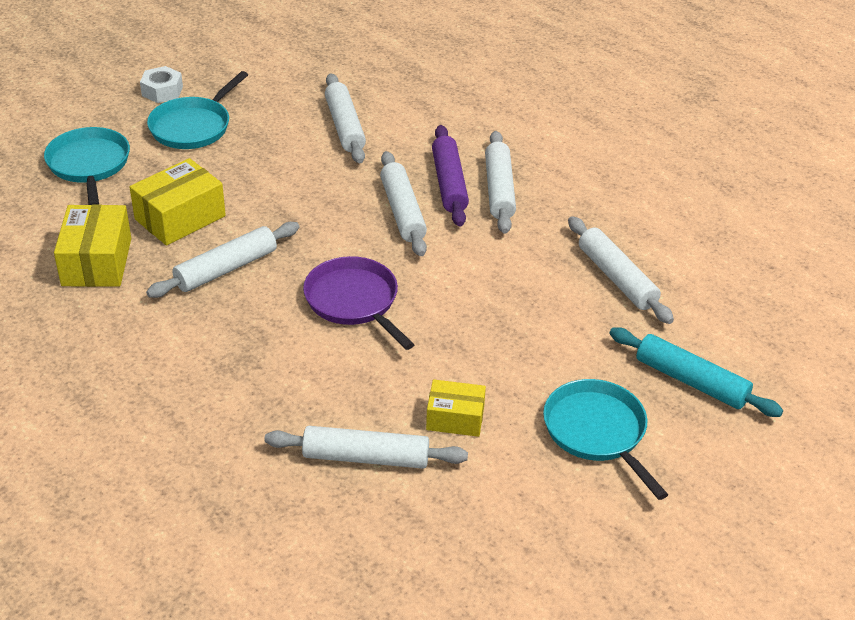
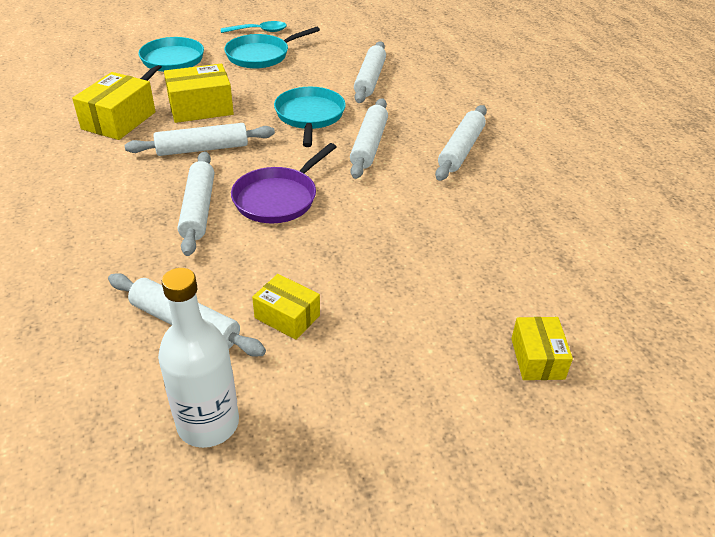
camera: 25 degrees right, 0 degrees up
white nut [140,66,183,103] -> turquoise spoon [221,21,287,33]
purple pan [303,256,415,350] -> purple pan turned 135 degrees counterclockwise [231,143,336,223]
purple rolling pin [432,125,469,226] -> none
turquoise pan [543,379,668,500] -> turquoise pan moved to [274,87,346,147]
white rolling pin [568,216,674,324] -> white rolling pin moved to [178,151,214,256]
turquoise rolling pin [609,327,783,417] -> yellow box [511,317,573,380]
none -> white bottle [158,268,239,448]

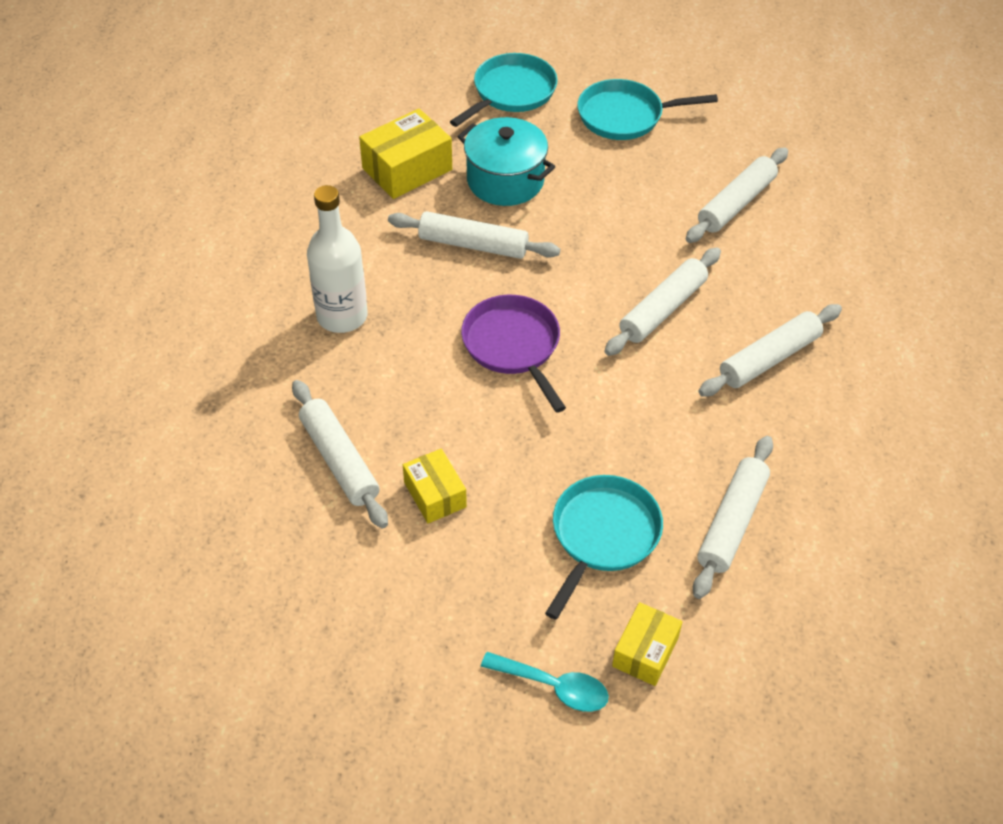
camera: 30 degrees right, 10 degrees up
white bottle [158,268,239,448] -> white bottle moved to [307,185,368,333]
yellow box [164,64,234,123] -> turquoise pot [458,117,555,206]
white rolling pin [178,151,214,256] -> white rolling pin moved to [693,436,773,599]
turquoise spoon [221,21,287,33] -> turquoise spoon moved to [481,652,609,712]
purple pan [231,143,336,223] -> purple pan turned 90 degrees clockwise [461,295,566,413]
turquoise pan [274,87,346,147] -> turquoise pan moved to [545,475,663,620]

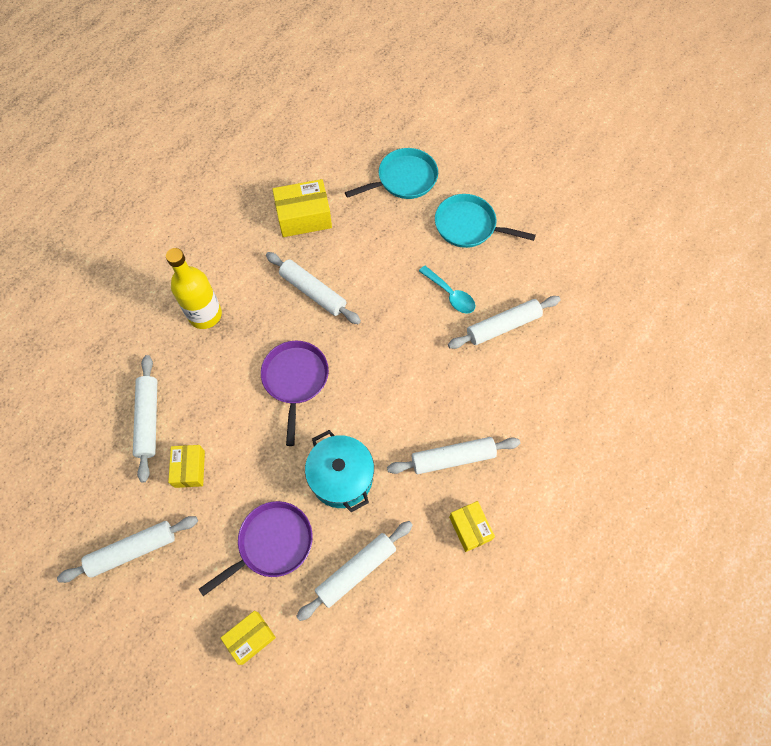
camera: 25 degrees right, 15 degrees up
white bottle [307,185,368,333] -> yellow bottle [166,248,222,329]
turquoise pot [458,117,555,206] -> turquoise pot moved to [305,430,374,512]
turquoise spoon [481,652,609,712] -> turquoise spoon moved to [419,266,475,314]
turquoise pan [545,475,663,620] -> purple pan [199,501,313,596]
white rolling pin [604,248,721,356] -> white rolling pin moved to [57,516,198,583]
none -> yellow box [449,501,495,552]

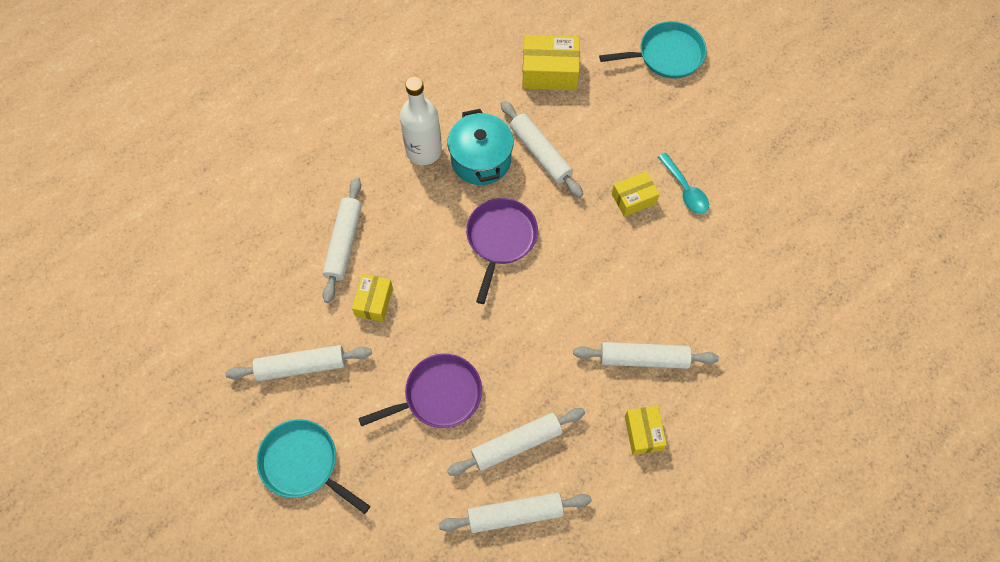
camera: 15 degrees right, 0 degrees up
yellow bottle [166,248,222,329] -> white bottle [400,76,442,165]
yellow box [221,611,276,665] -> yellow box moved to [612,171,660,217]
turquoise pot [305,430,374,512] -> turquoise pot moved to [447,109,514,185]
turquoise pan [435,194,536,248] -> turquoise pan moved to [257,419,370,514]
white rolling pin [448,296,561,349] -> white rolling pin moved to [439,492,592,533]

